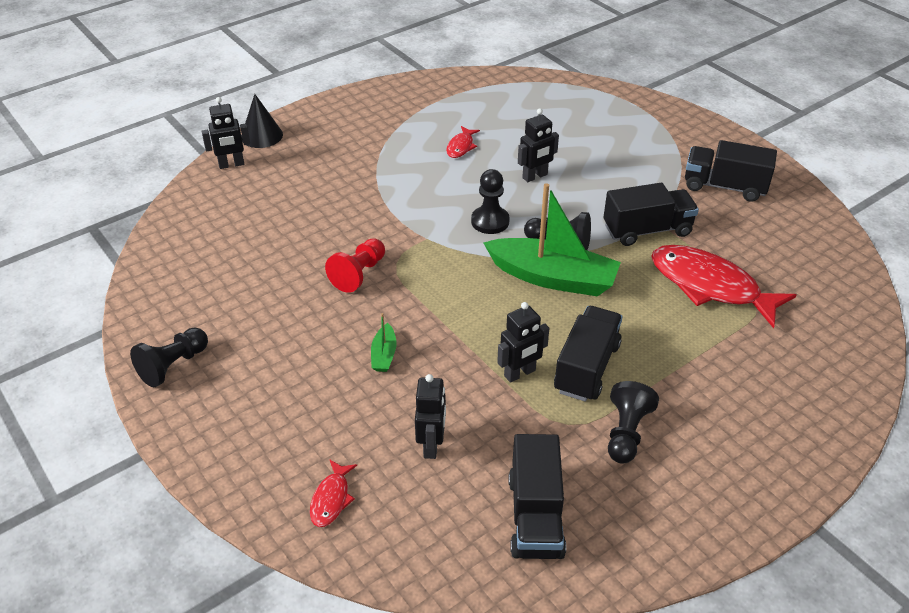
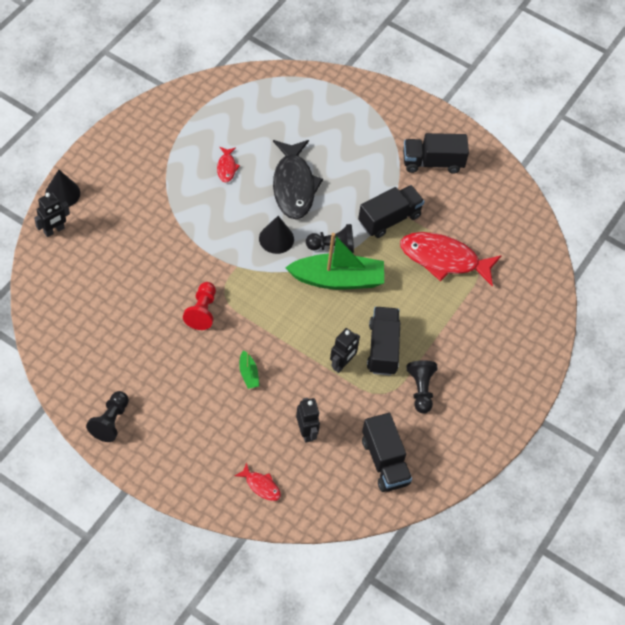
camera: 25 degrees left, 15 degrees up
red fish [310,459,357,527] -> red fish turned 45 degrees counterclockwise [235,462,281,501]
black pawn [471,169,510,234] -> black cone [259,216,294,254]
black robot [518,108,559,182] -> black fish [273,140,323,219]

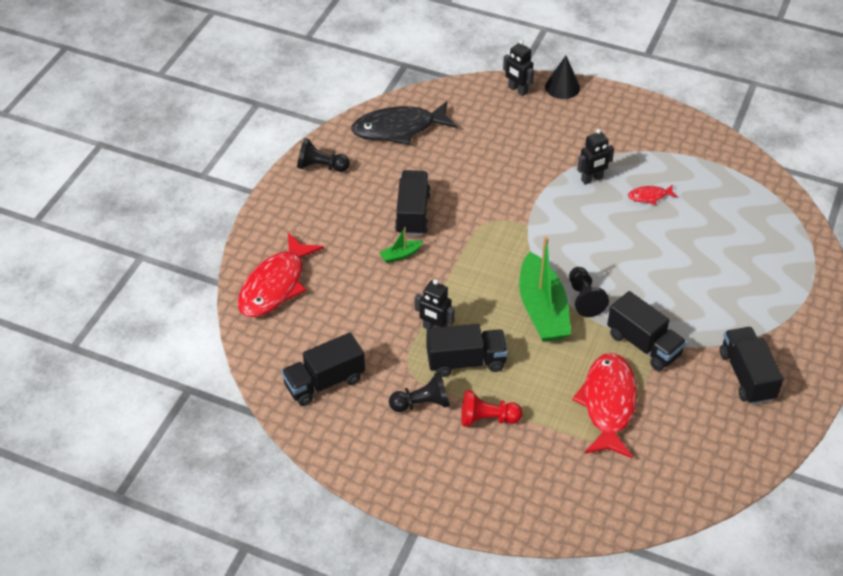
camera: 85 degrees right, 10 degrees down
red pawn [183,282,216,330] -> red pawn moved to [461,390,523,427]
red fish [235,462,281,501] -> red fish [238,233,324,317], size x2.21
black cone [259,216,294,254] -> none
black fish [273,140,323,219] -> black fish moved to [351,101,457,145]
black robot [296,398,320,443] -> black robot moved to [577,129,614,185]
none -> black truck [395,170,431,236]

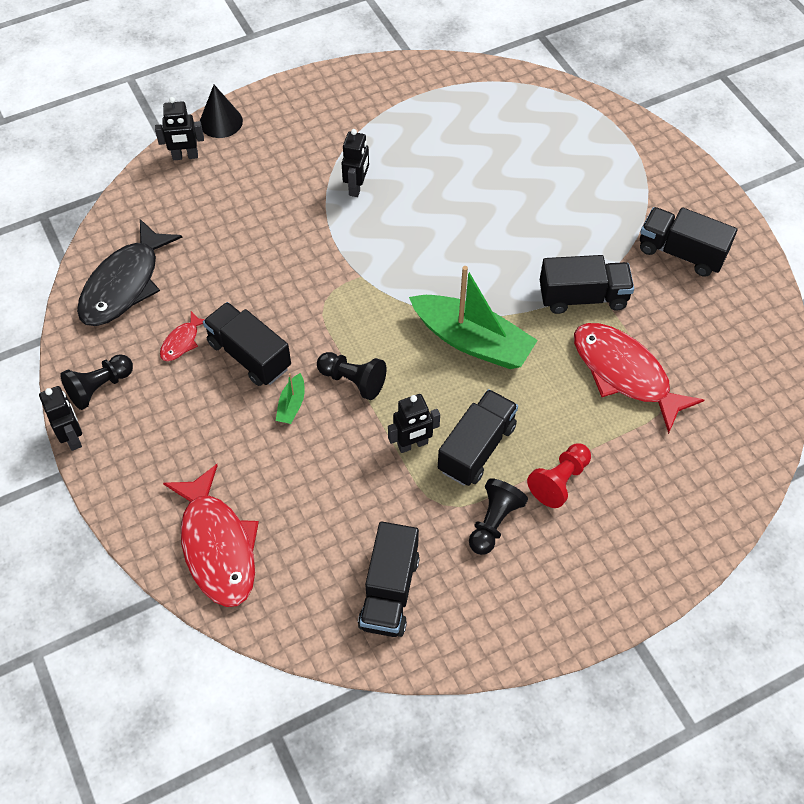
camera: 50 degrees left, 10 degrees up
black pawn [569,267,609,317] -> black pawn moved to [317,352,387,400]
red fish [628,184,678,205] -> red fish moved to [160,311,205,361]
none -> black robot [39,386,82,451]

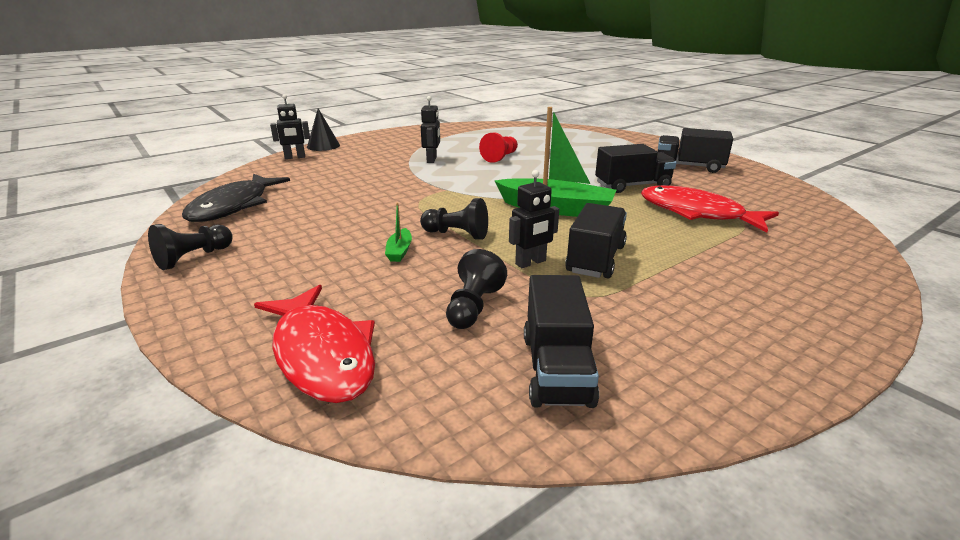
camera: 10 degrees left, 30 degrees down
black robot [39,386,82,451] -> none
red fish [160,311,205,361] -> none
black truck [203,302,291,386] -> none
black pawn [469,478,528,555] -> black pawn moved to [446,249,507,329]
red pawn [527,443,591,508] -> red pawn moved to [479,132,518,163]

